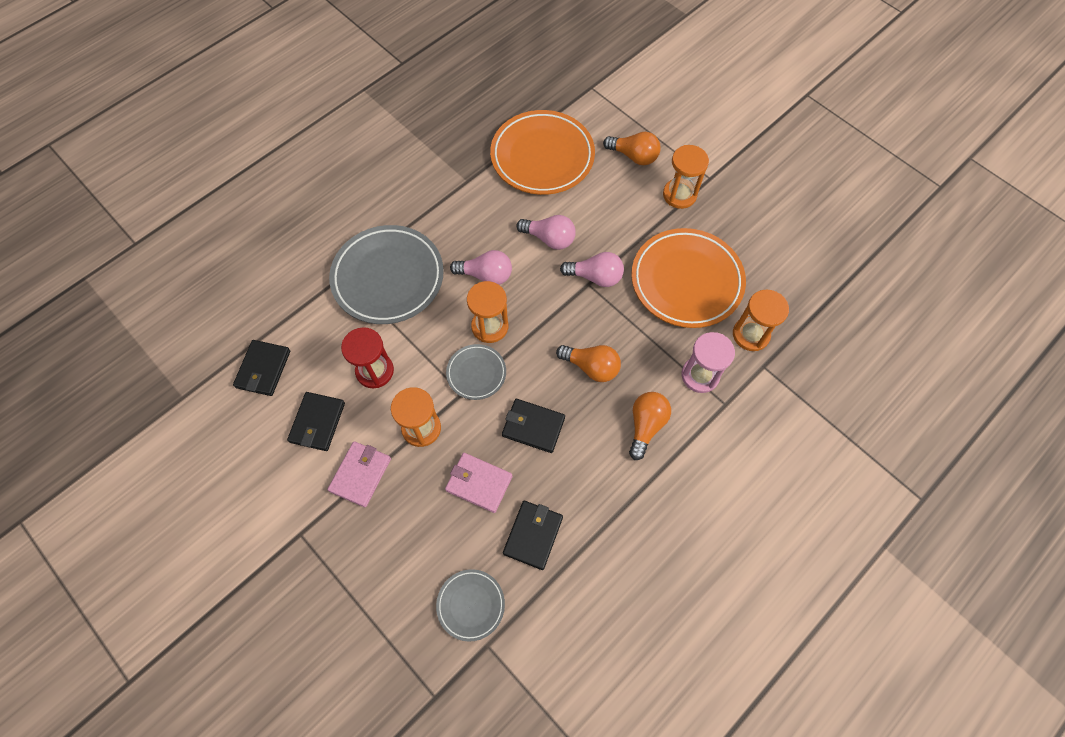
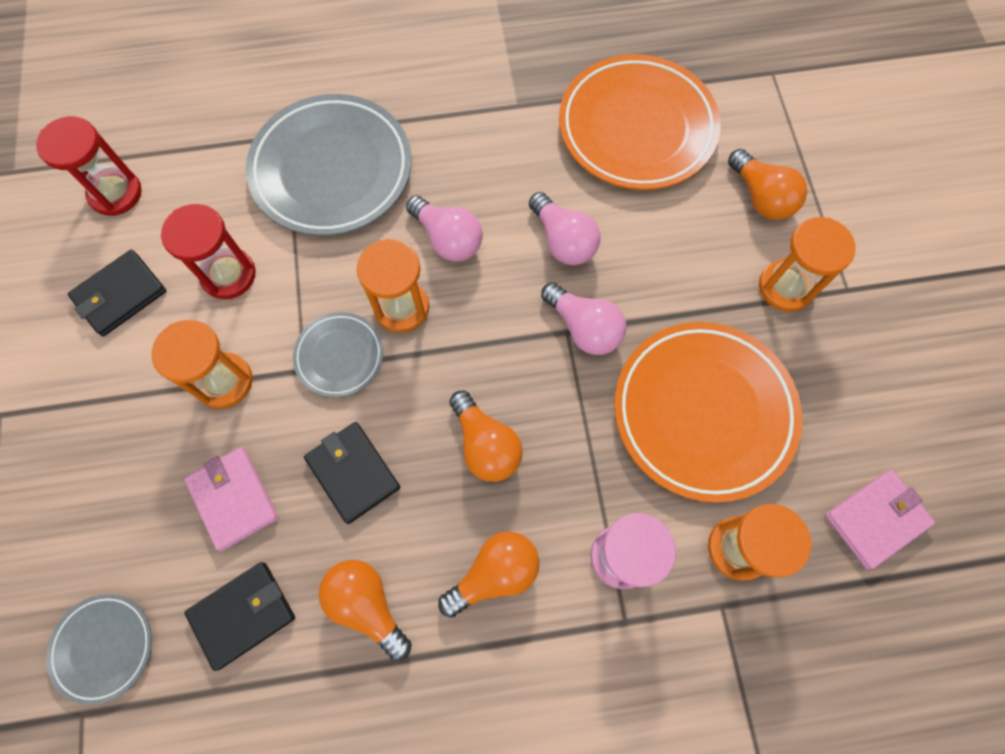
camera: 35 degrees right, 5 degrees up
black wallet [233,340,290,396] -> red hourglass [36,116,142,216]
pink wallet [327,441,391,507] -> pink wallet moved to [825,470,935,569]
none -> orange light bulb [319,560,412,661]

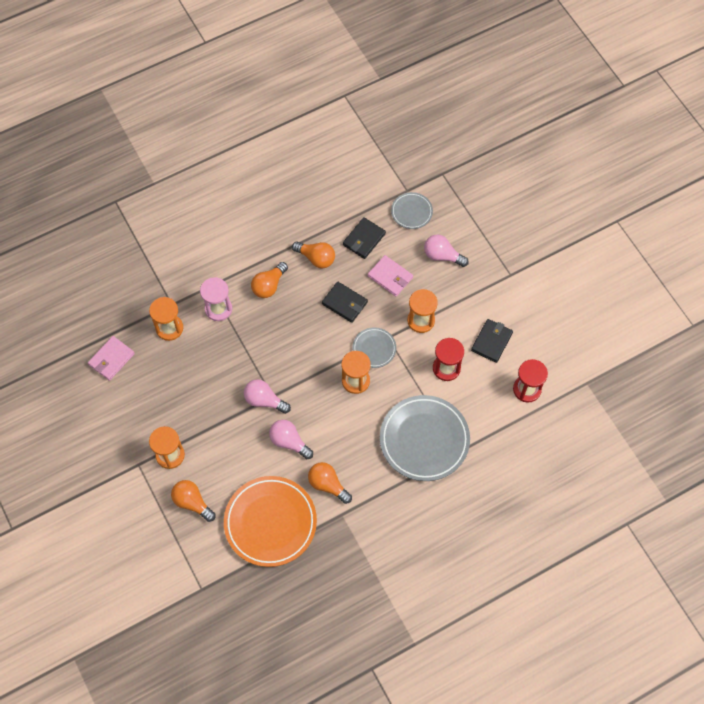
camera: 160 degrees right, 5 degrees down
pink light bulb [406,196,483,262] -> pink light bulb moved to [424,234,469,267]
orange light bulb [449,390,523,482] -> orange light bulb moved to [308,462,352,504]
orange plate [614,322,803,503] -> none

